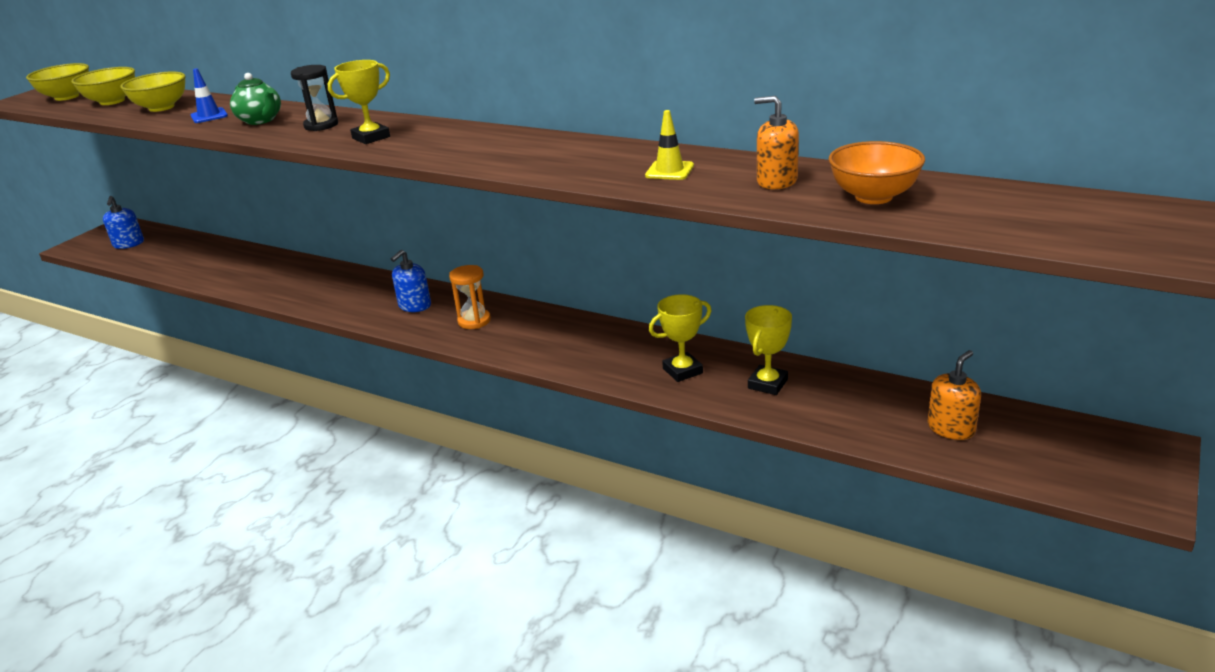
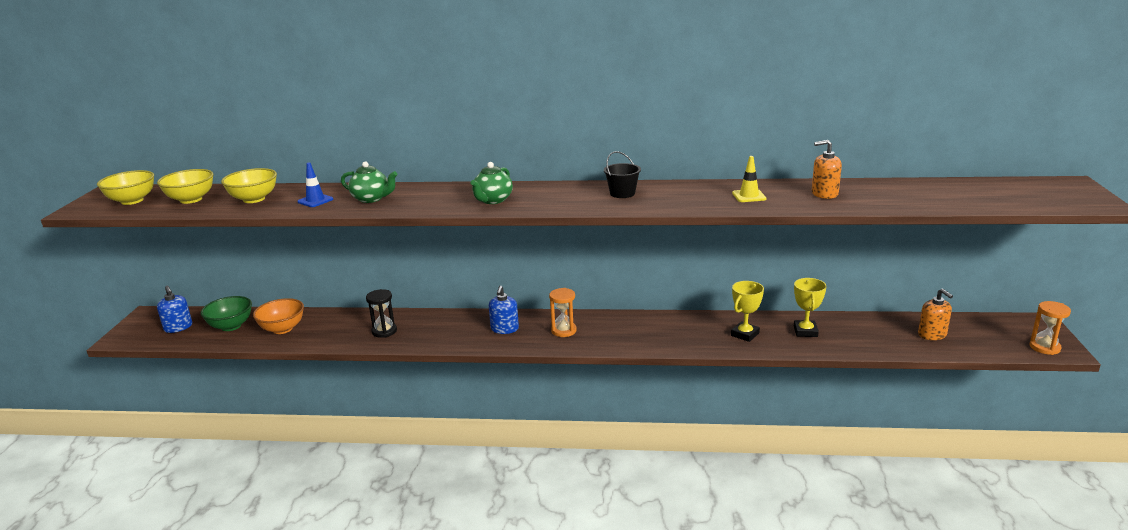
camera: 25 degrees left, 5 degrees down
black hourglass [291,65,338,131] -> black hourglass moved to [366,289,397,338]
yellow trophy [328,60,390,144] -> green teapot [470,162,513,204]
orange bowl [828,141,925,204] -> orange bowl moved to [253,298,304,334]
orange soap dispenser [928,350,981,440] -> orange soap dispenser turned 135 degrees clockwise [918,289,953,340]
none -> green bowl [201,296,252,331]
none -> black bucket [604,151,641,198]
none -> orange hourglass [1029,301,1071,355]

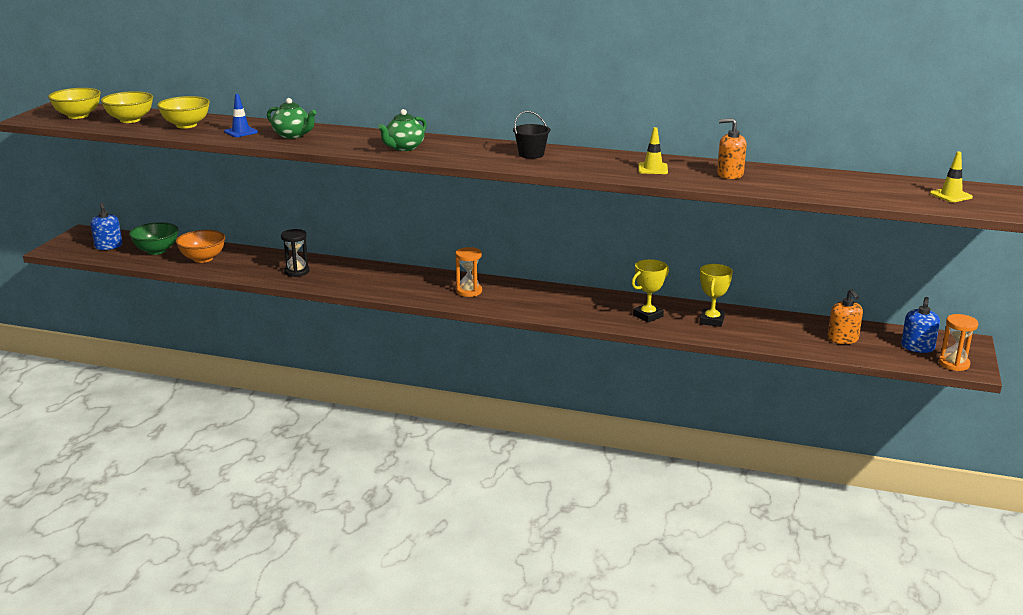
camera: 10 degrees right, 0 degrees up
blue soap dispenser [489,286,519,334] -> blue soap dispenser moved to [901,297,940,353]
none -> yellow traffic cone [930,151,973,202]

